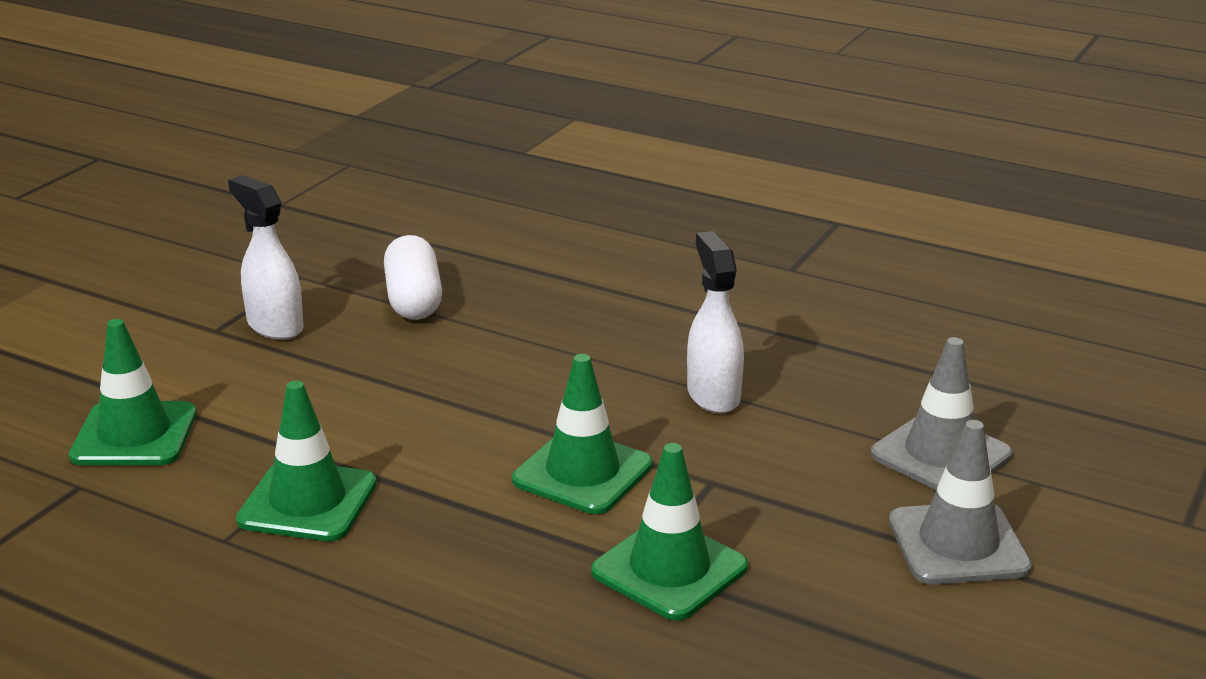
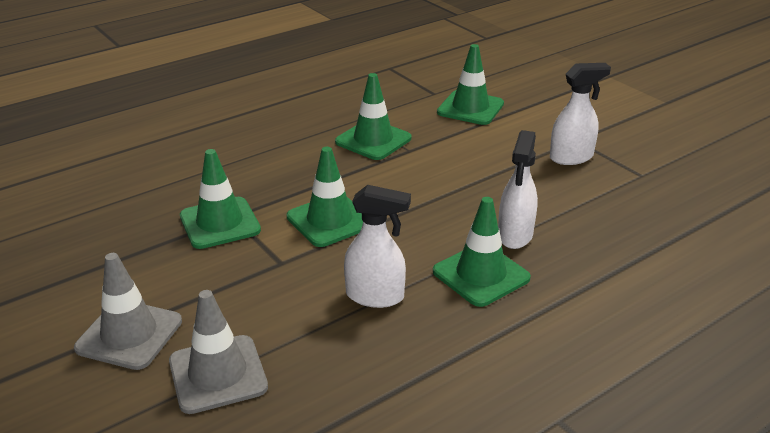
camera: 115 degrees right, 5 degrees up
white capsule [384,235,442,320] -> none
none -> green traffic cone [433,197,531,307]
none -> white spray bottle [498,130,538,249]

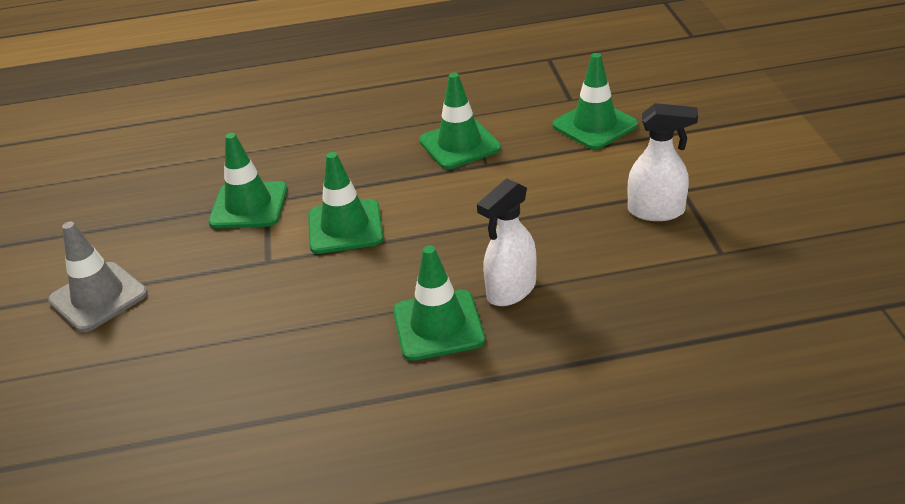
camera: 30 degrees right, 5 degrees up
grey traffic cone [169,290,268,414] -> none
white spray bottle [344,185,411,308] -> none

